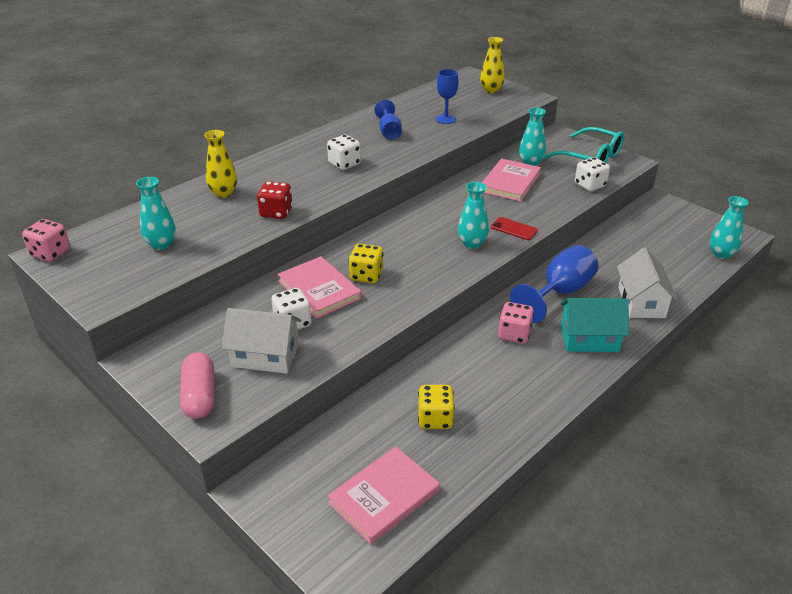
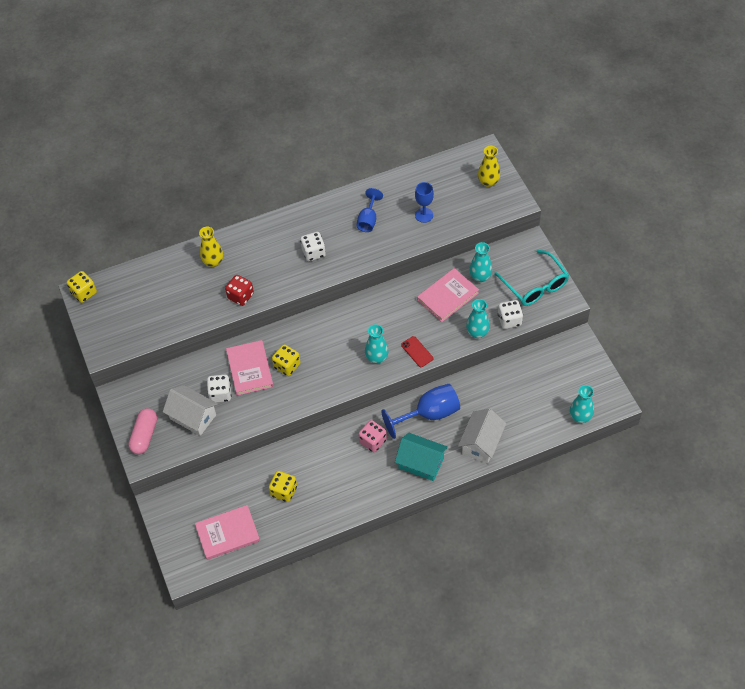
camera: 25 degrees right, 20 degrees up
pink dice [22,219,70,262] -> yellow dice [67,271,97,303]
turquoise vase [136,177,176,250] -> turquoise vase moved to [466,299,490,338]

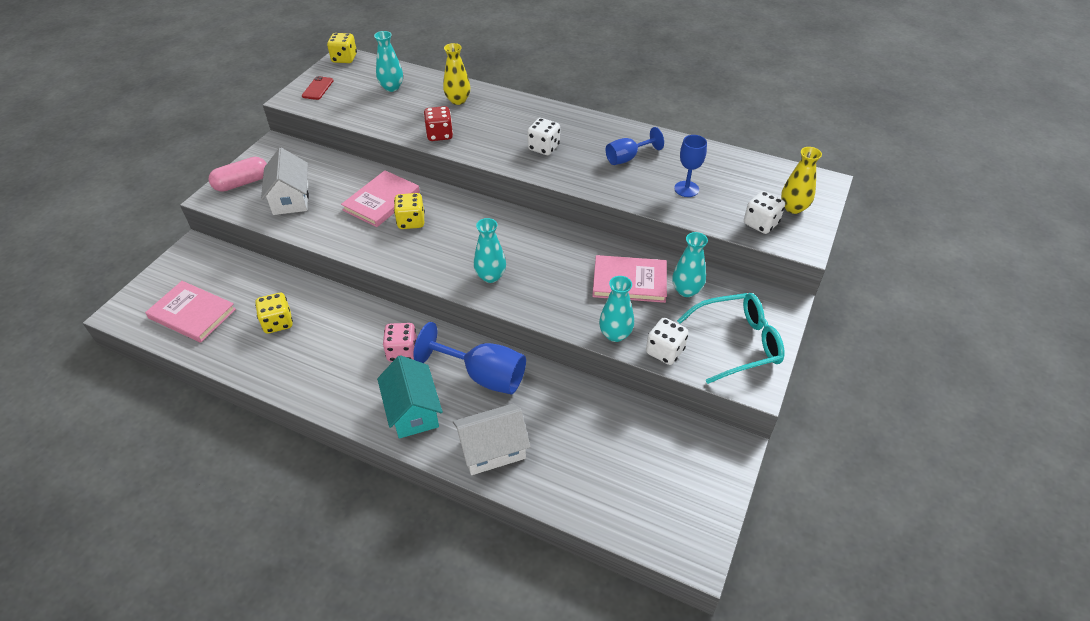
camera: 45 degrees right, 10 degrees down
white dice [207,375,231,403] -> white dice moved to [744,191,785,234]
red phone [401,336,433,367] -> red phone moved to [302,76,334,100]
turquoise glasses [494,250,569,306] -> turquoise glasses turned 120 degrees counterclockwise [677,293,785,384]
turquoise vase [570,385,594,423] -> turquoise vase moved to [374,31,403,92]

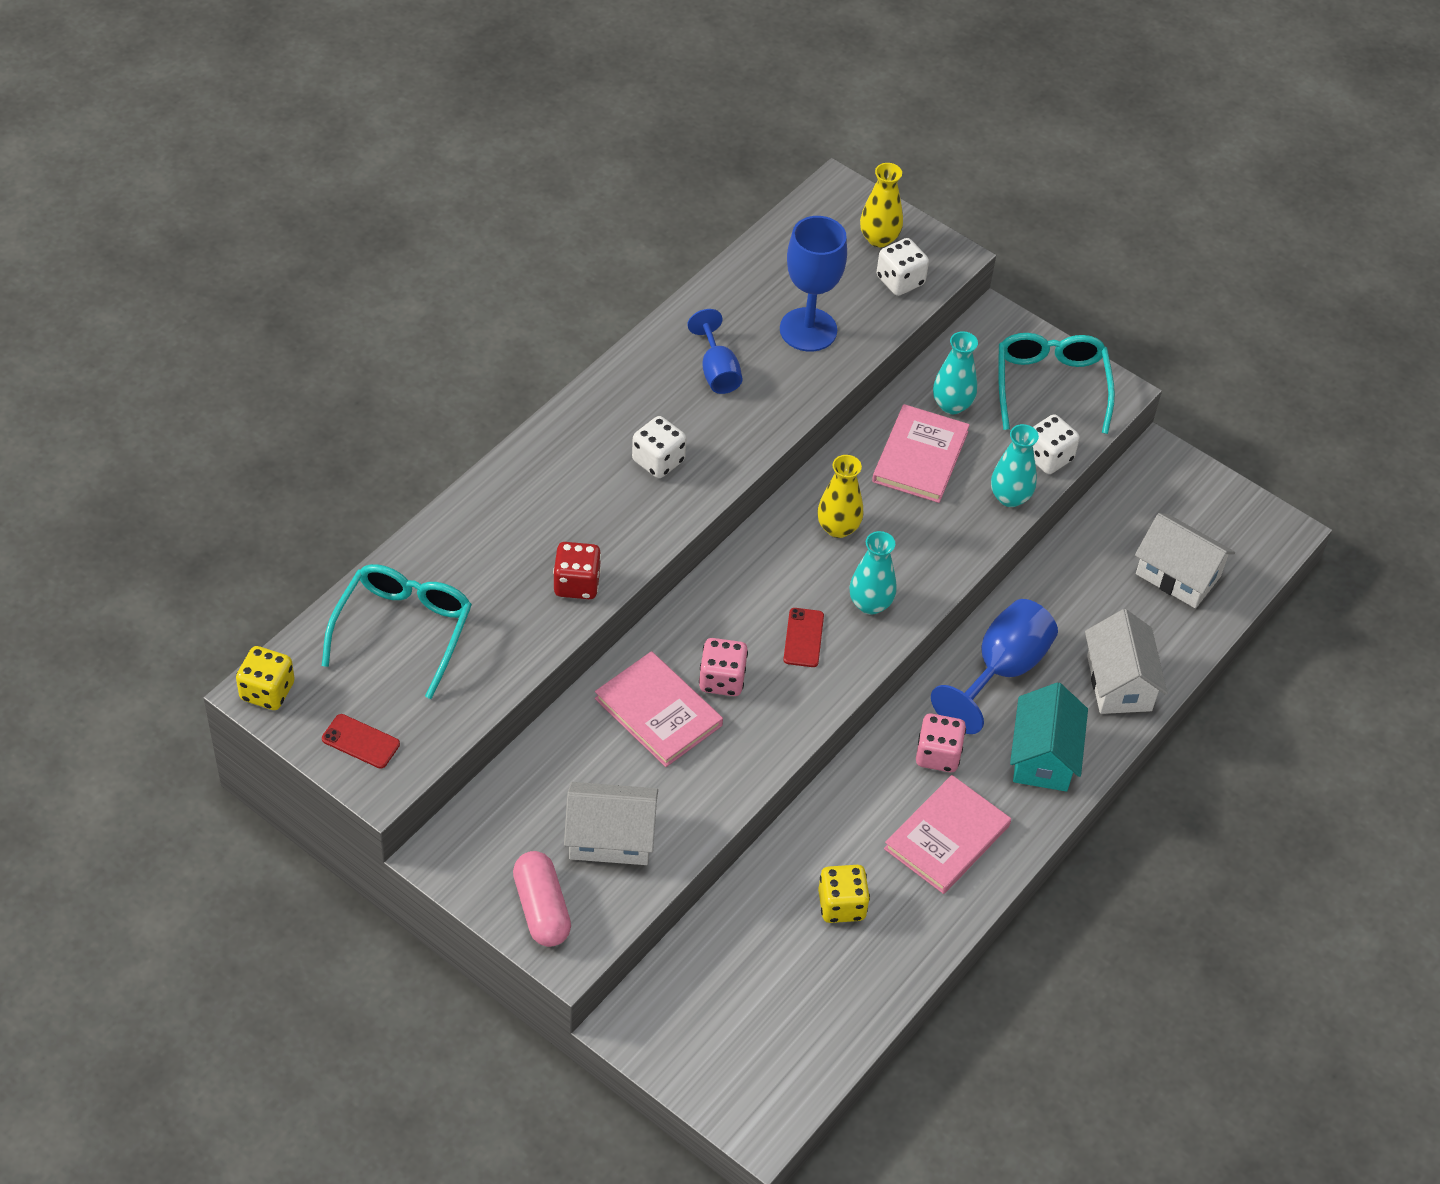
camera: 80 degrees left, 5 degrees up
pink book [145,281,236,343] -> pink book moved to [884,775,1011,894]
turquoise vase [374,31,403,92] -> turquoise glasses [322,564,472,699]
turquoise house [377,355,443,439] -> turquoise house turned 75 degrees counterclockwise [1010,682,1088,792]
yellow dice [394,193,425,229] -> pink dice [699,638,748,696]
yellow vase [443,43,470,105] -> yellow vase moved to [817,455,863,538]
blue goblet [674,135,707,197] -> blue goblet [780,216,847,352], size x1.62
none -> red phone [783,608,824,667]
none -> white house [1135,513,1235,608]

